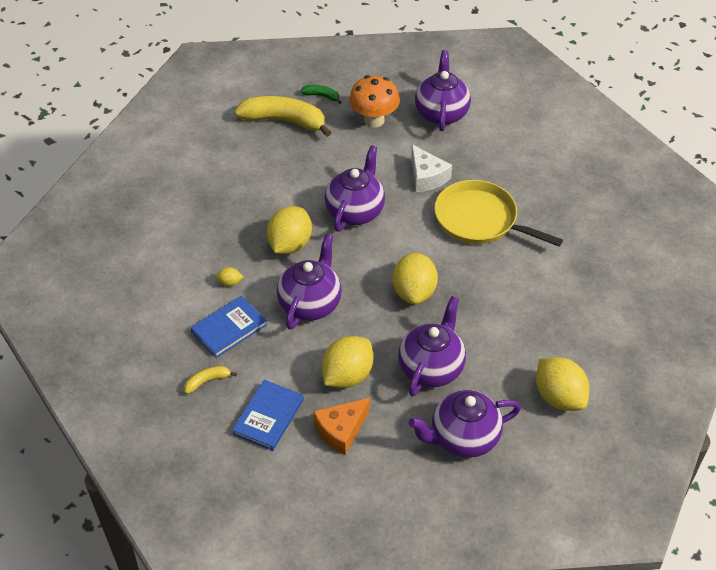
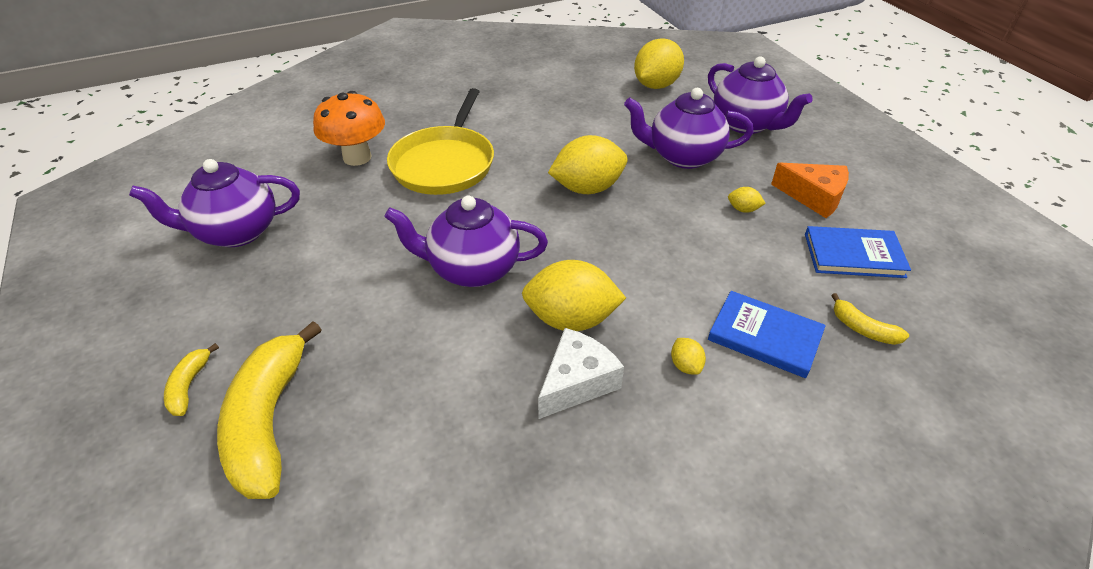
camera: 110 degrees left, 5 degrees down
purple teapot [277,234,342,329] -> none
green banana [300,85,341,104] -> yellow banana [164,343,219,416]
yellow lemon [322,336,373,388] -> yellow lemon [728,187,766,213], size x0.43
orange mushroom [349,75,400,128] -> orange mushroom moved to [313,91,385,166]
white cheese [411,145,452,192] -> white cheese moved to [538,328,624,419]

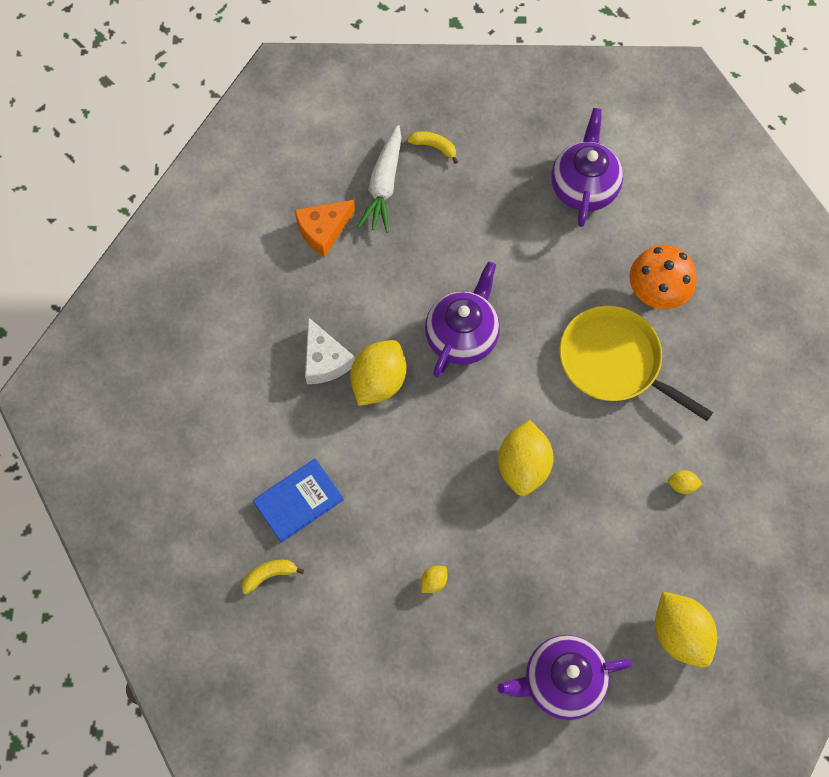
camera: 115 degrees right, 25 degrees up
yellow banana [217,321,322,499] -> white carrot [358,125,402,233]
purple teapot [624,88,753,169] -> none
yellow lemon [671,338,706,375] -> yellow lemon moved to [668,470,702,494]
orange cheese [771,163,849,218] -> orange cheese moved to [295,200,355,257]
blue book [805,226,911,278] -> none

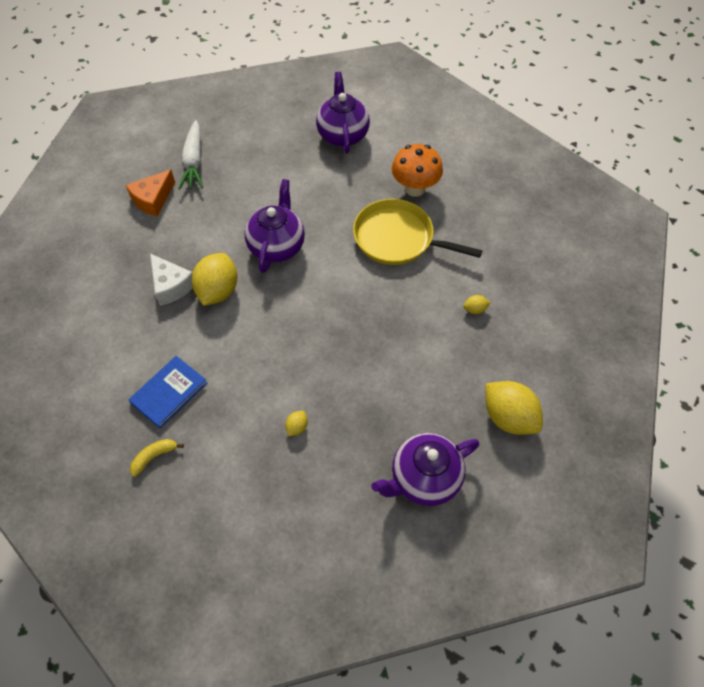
camera: 15 degrees left, 10 degrees down
yellow banana [407,131,458,164] -> none
yellow lemon [498,420,554,496] -> none

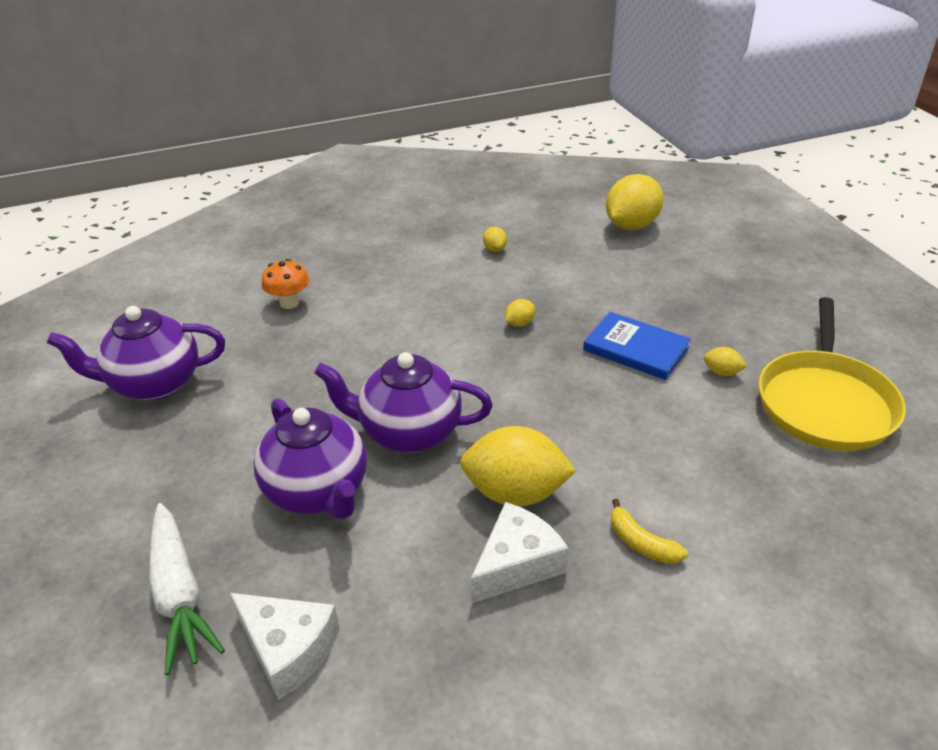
camera: 95 degrees left, 20 degrees down
orange cheese [126,170,175,217] -> white cheese [230,593,340,700]
blue book [129,356,207,429] -> blue book moved to [583,312,691,380]
yellow banana [130,439,184,477] -> yellow banana moved to [611,499,688,564]
white carrot [178,120,203,190] -> white carrot turned 75 degrees clockwise [149,503,225,675]
yellow pan [353,199,482,265] -> yellow pan moved to [758,297,906,451]
purple teapot [371,433,479,506] -> purple teapot moved to [253,398,367,519]
orange mushroom [392,144,443,197] -> orange mushroom [262,259,309,309], size x0.62
none -> yellow lemon [505,299,535,327]

